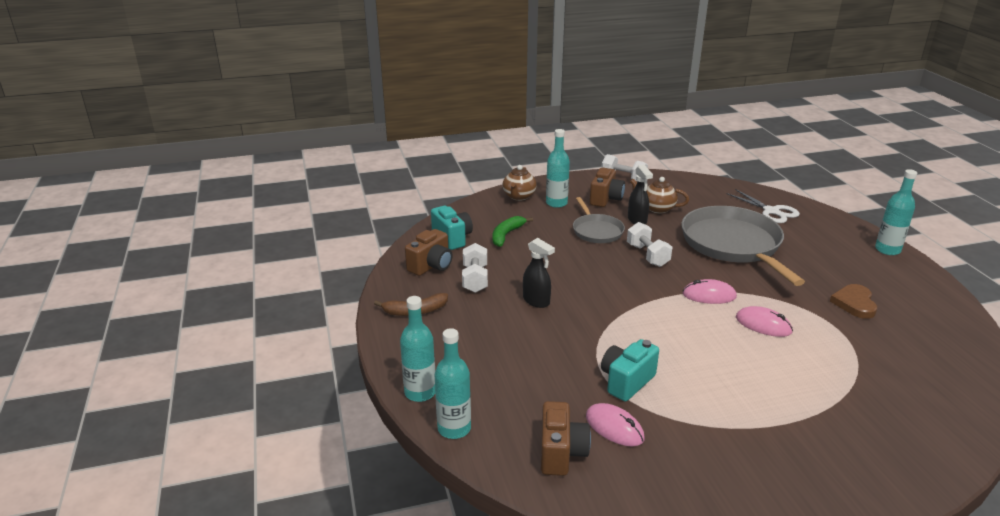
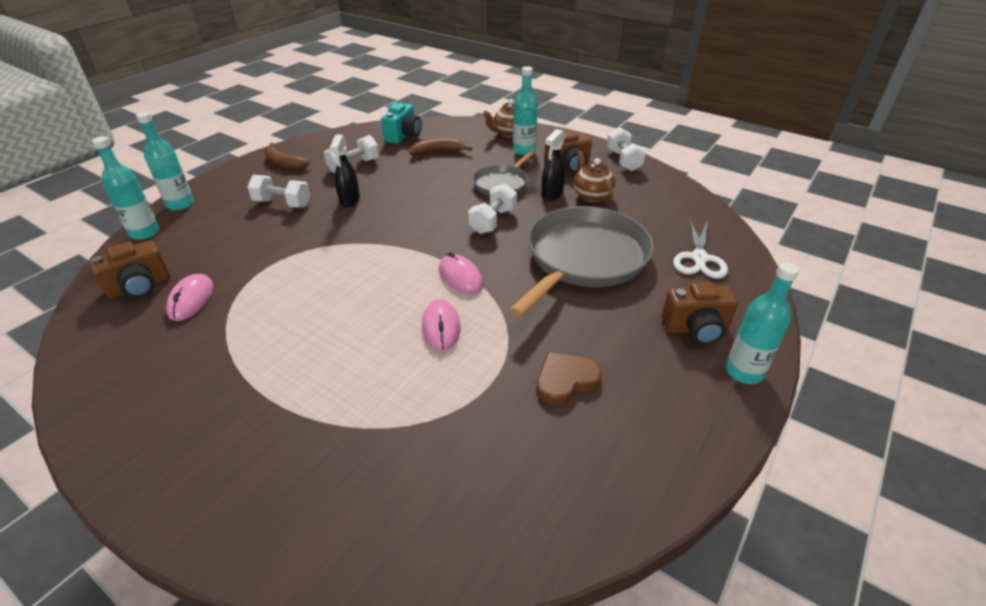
camera: 50 degrees right, 10 degrees up
brown camera [405,229,453,276] -> brown camera moved to [661,282,738,345]
green banana [492,216,533,247] -> brown banana [409,138,472,156]
turquoise camera [601,339,659,401] -> none
none -> white dumbbell [247,175,310,208]

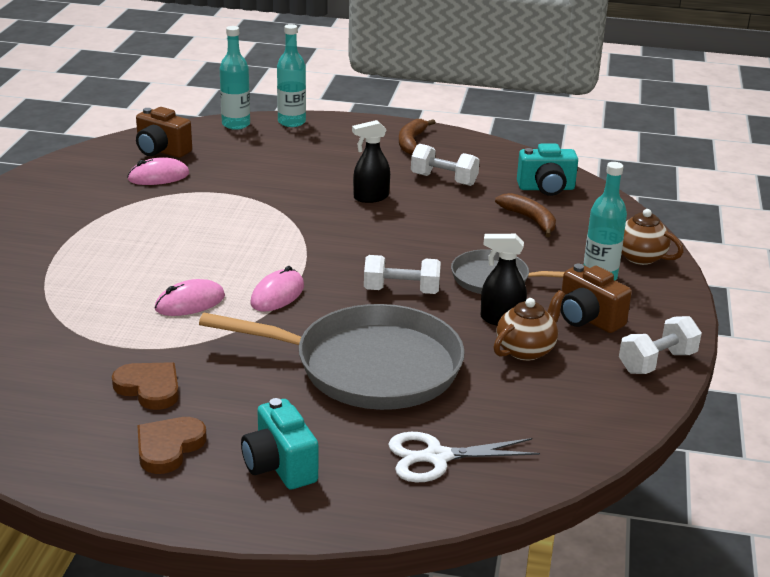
camera: 65 degrees right, 10 degrees down
white dumbbell [247,175,310,208] -> none
brown camera [661,282,738,345] -> turquoise camera [241,398,318,489]
turquoise bottle [726,262,799,384] -> none
none -> brown heart [137,417,207,474]

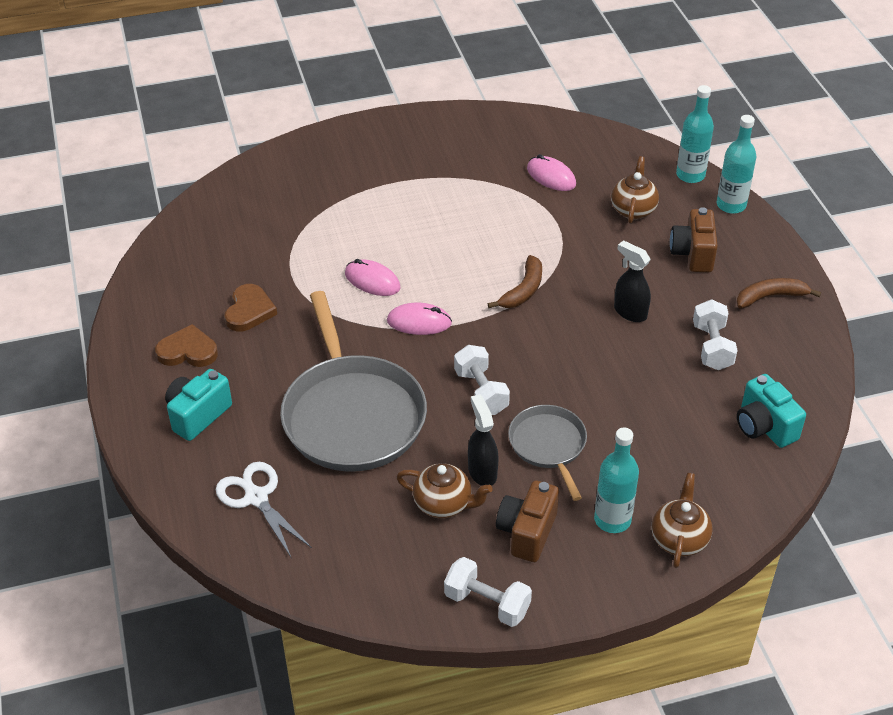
camera: 65 degrees right, 15 degrees up
brown camera [136,107,192,158] -> brown camera moved to [670,207,718,272]
brown banana [495,193,556,237] -> brown banana moved to [488,255,542,308]
none -> brown teapot [611,156,659,224]

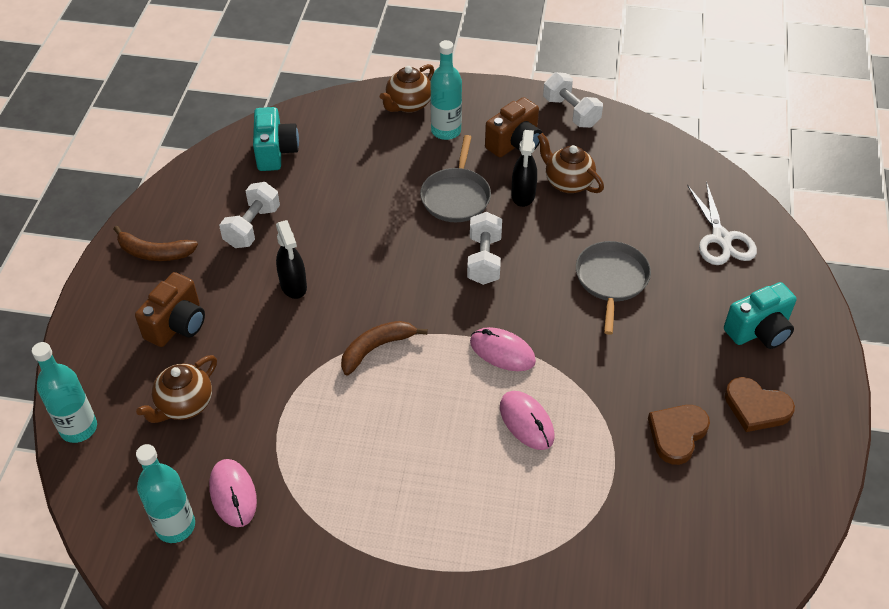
camera: 155 degrees left, 5 degrees up
grey pan [280,291,427,472] -> grey pan [576,241,651,335], size x0.53
turquoise bottle [717,115,756,214] -> turquoise bottle moved to [136,444,195,543]

